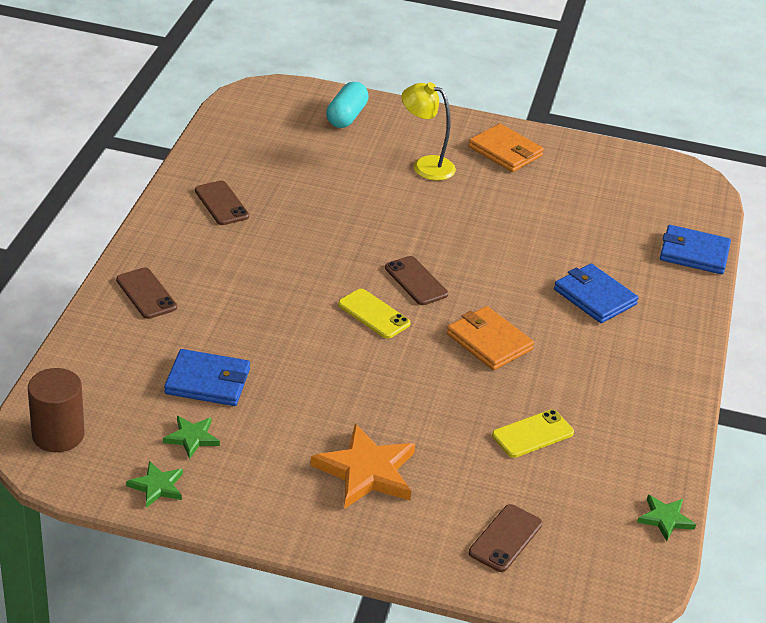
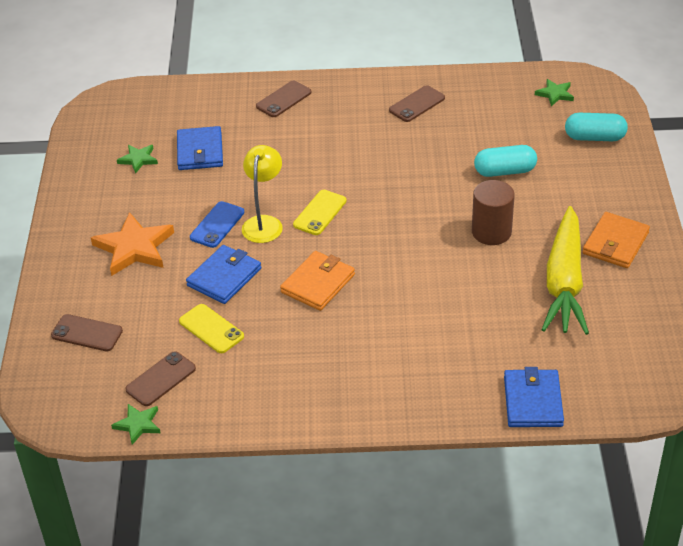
camera: 80 degrees right, 5 degrees up
brown cylinder [28,368,85,452] -> brown cylinder moved to [472,180,515,245]
green star [126,461,183,508] -> green star moved to [535,79,574,106]
brown phone [385,256,448,305] -> brown phone moved to [125,351,196,406]
yellow lamp [402,82,456,181] -> yellow lamp moved to [242,145,283,243]
blue wallet [554,264,639,323] -> blue wallet moved to [186,245,261,304]
none -> blue phone [190,201,244,248]
none -> turquoise capsule [474,145,537,177]
none -> yellow carrot [541,206,589,335]

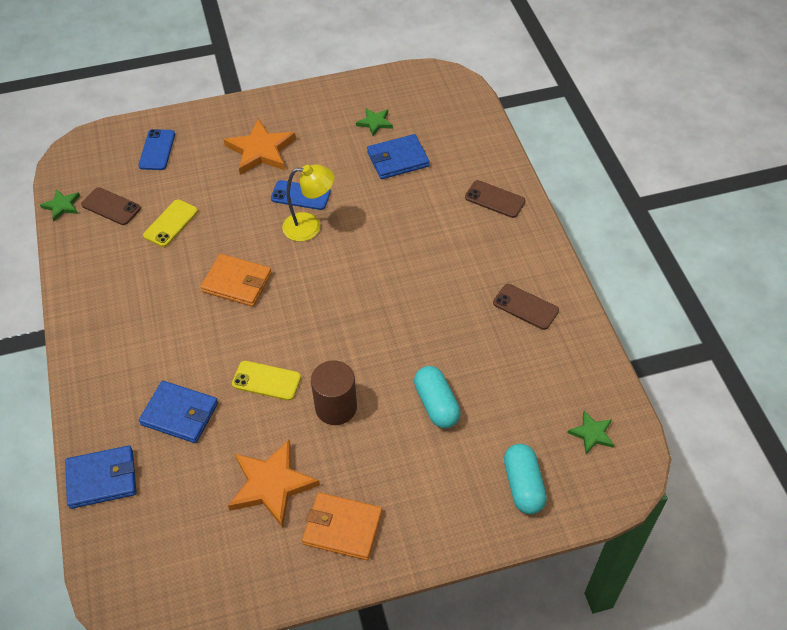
camera: 75 degrees right, 10 degrees up
brown phone [51,314,123,351] -> blue phone [139,129,175,170]
blue wallet [186,245,261,304] -> blue wallet moved to [139,381,218,443]
yellow phone [293,190,347,235] -> yellow phone moved to [232,361,301,400]
yellow carrot [541,206,589,335] -> orange star [228,439,320,528]

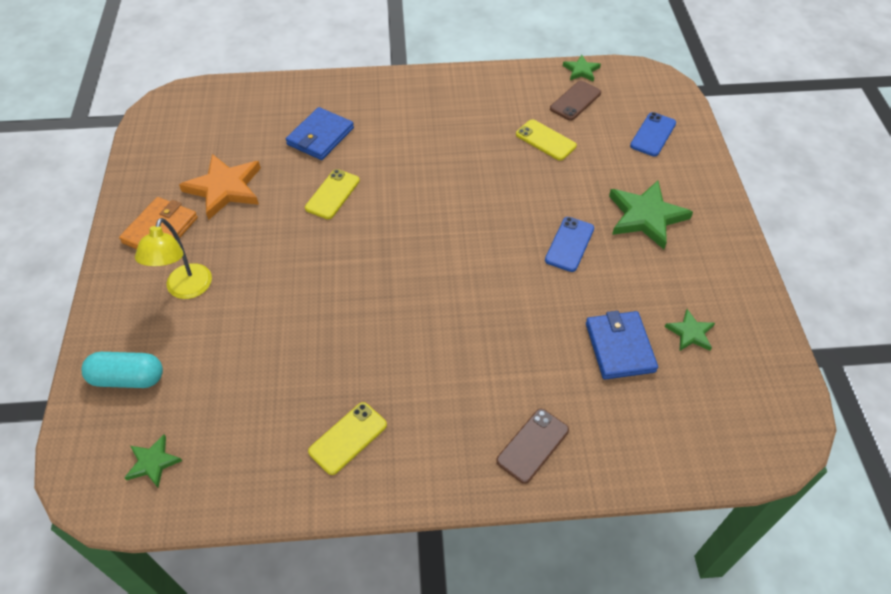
camera: 100 degrees right, 0 degrees up
blue wallet [65,445,136,509] -> none
blue phone [139,129,175,170] -> blue phone turned 75 degrees counterclockwise [630,112,676,156]
orange wallet [201,254,272,307] -> none
orange star [224,119,296,175] -> green star [609,181,693,249]
yellow lamp [282,164,335,242] -> yellow lamp moved to [135,218,212,299]
brown cylinder [311,361,357,425] -> none
turquoise capsule [414,366,461,428] -> none
brown phone [493,284,559,330] -> yellow phone [308,402,387,475]

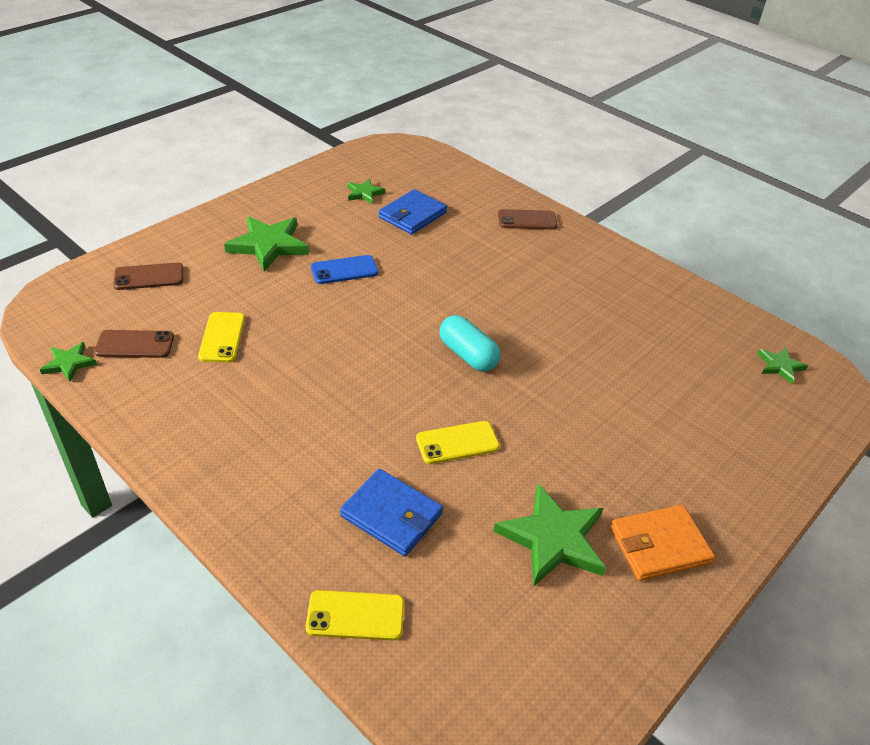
camera: 135 degrees left, 10 degrees down
turquoise capsule [81,352,163,388] -> turquoise capsule moved to [440,315,500,371]
yellow lamp [135,218,212,299] -> none
orange star [179,154,261,220] -> green star [493,483,606,587]
blue wallet [286,107,354,160] -> blue wallet turned 45 degrees clockwise [340,469,443,556]
yellow phone [308,402,387,475] -> yellow phone moved to [306,590,404,641]
blue phone [630,112,676,156] -> brown phone [113,263,183,290]

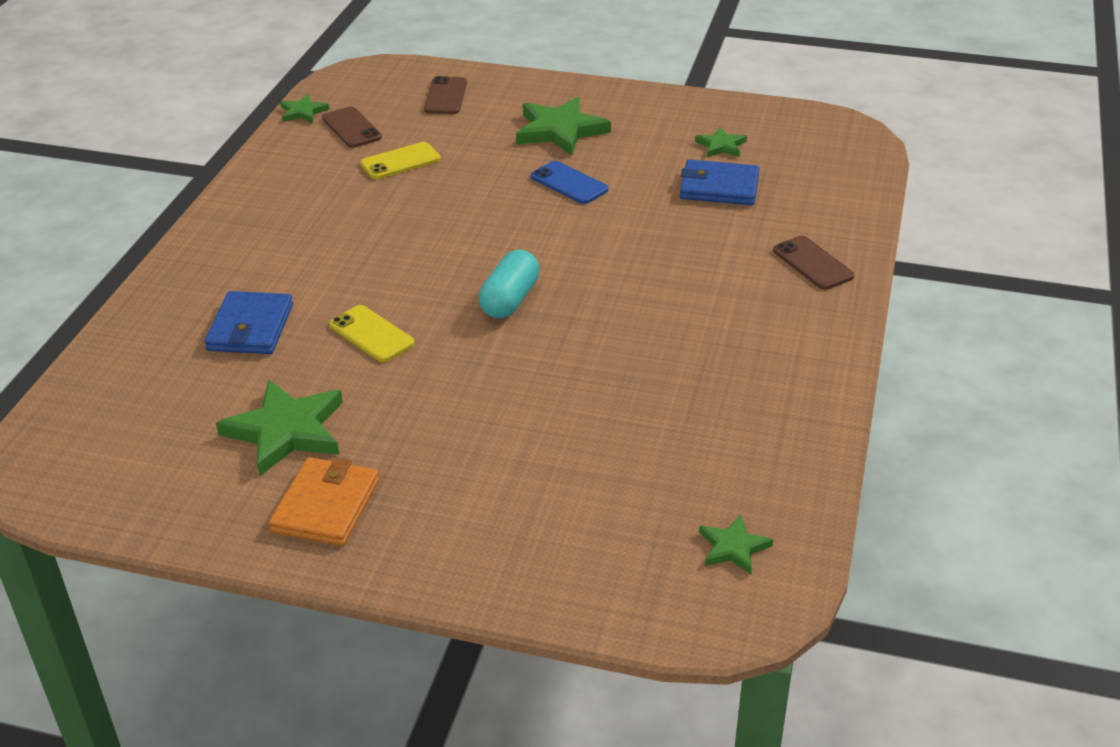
camera: 65 degrees right, 5 degrees down
brown phone [113,263,183,290] -> brown phone turned 45 degrees clockwise [424,76,467,114]
yellow phone [306,590,404,641] -> none
orange wallet [610,505,715,581] -> orange wallet turned 60 degrees clockwise [269,457,379,546]

